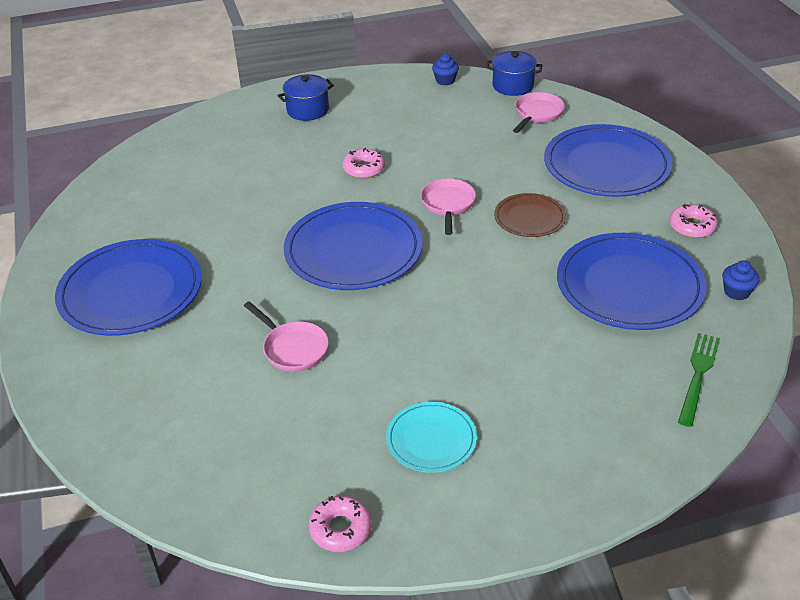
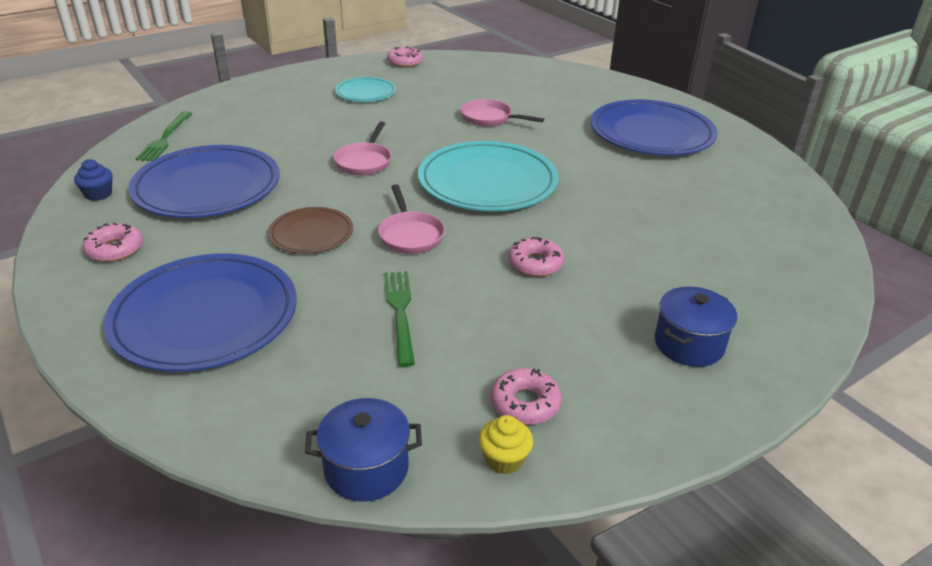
camera: 160 degrees right, 5 degrees down
blue plate [284,202,423,290] -> turquoise plate [418,141,559,211]
blue cupcake [432,54,459,85] -> yellow cupcake [479,415,533,475]
pink pan [513,92,565,133] -> pink pan moved to [333,122,391,176]
none -> green fork [384,271,415,367]
none -> pink donut [491,368,562,425]

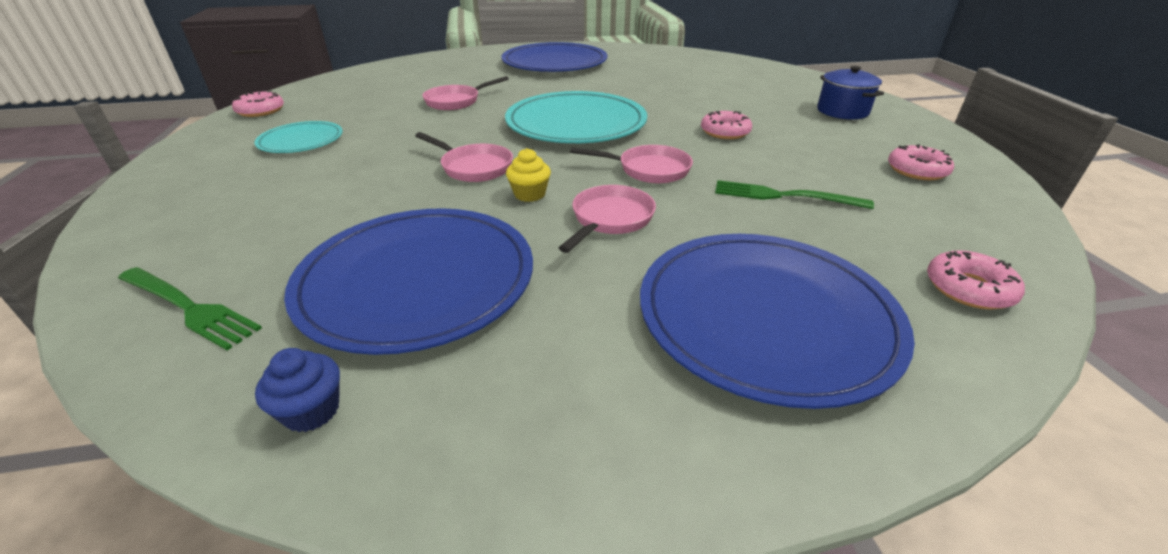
camera: 65 degrees left, 0 degrees up
pink donut [82,223,143,262] -> pink donut moved to [927,250,1025,310]
brown plate [268,207,353,254] -> pink pan [559,185,656,253]
blue pot [305,398,422,502] -> none
yellow cupcake [479,415,533,475] -> yellow cupcake moved to [506,148,551,202]

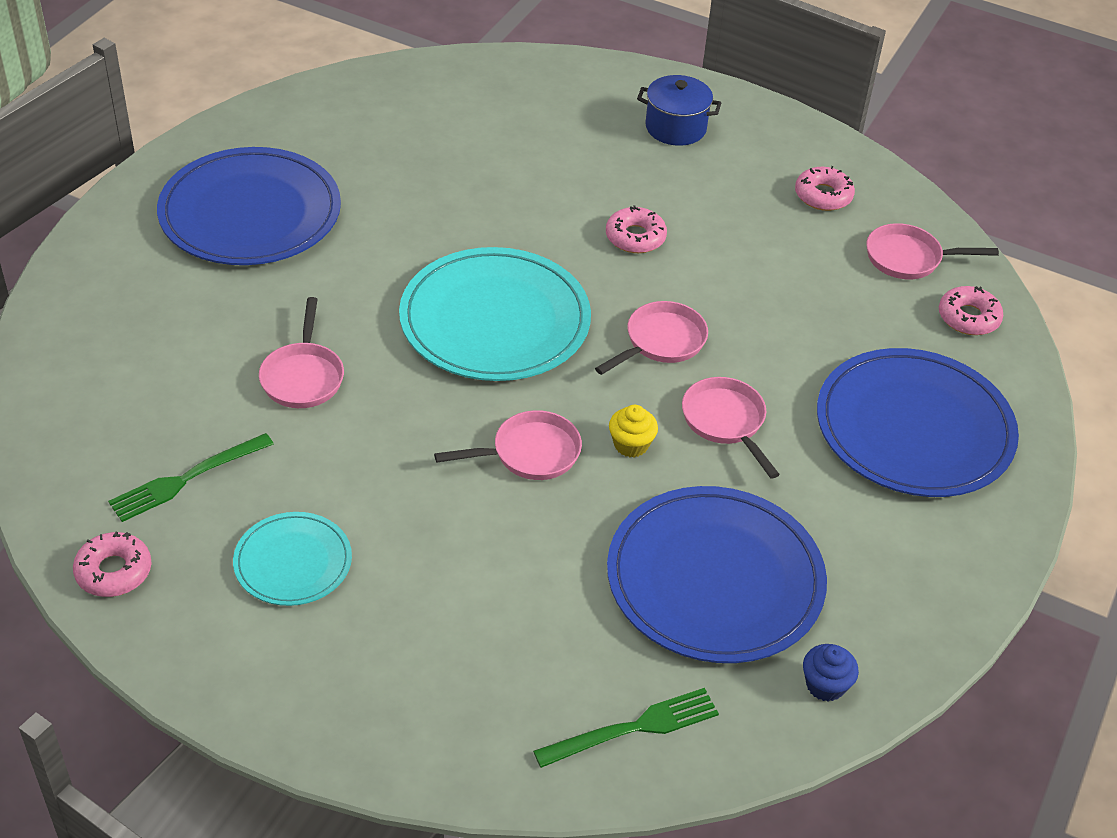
camera: 55 degrees left, 10 degrees up
green fork [715,180,874,209] -> green fork moved to [108,433,274,522]
none -> pink pan [866,223,999,280]

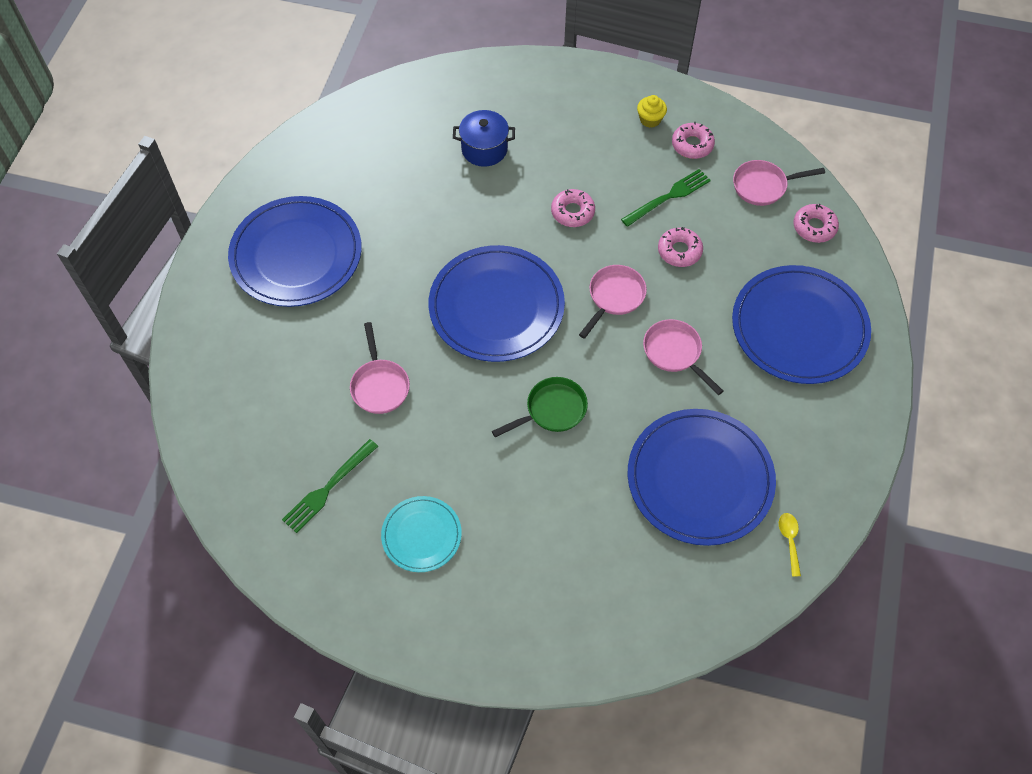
camera: 10 degrees left, 15 degrees up
pink donut [73,532,152,597] -> pink donut moved to [658,227,703,267]
turquoise plate [399,247,591,381] -> blue plate [428,245,565,362]
pink pan [434,410,582,480] -> green pan [492,377,588,437]
green fork [533,688,719,768] -> green fork moved to [621,169,711,227]
yellow cupcake [609,405,658,457] -> yellow cupcake moved to [637,95,667,128]
blue pot [637,75,721,146] -> blue pot moved to [453,110,515,167]
blue cupcake [803,644,859,701] -> yellow spoon [779,513,801,577]

